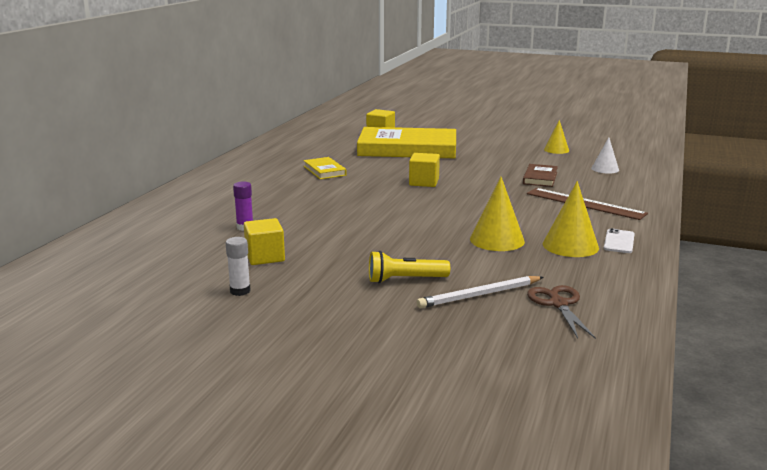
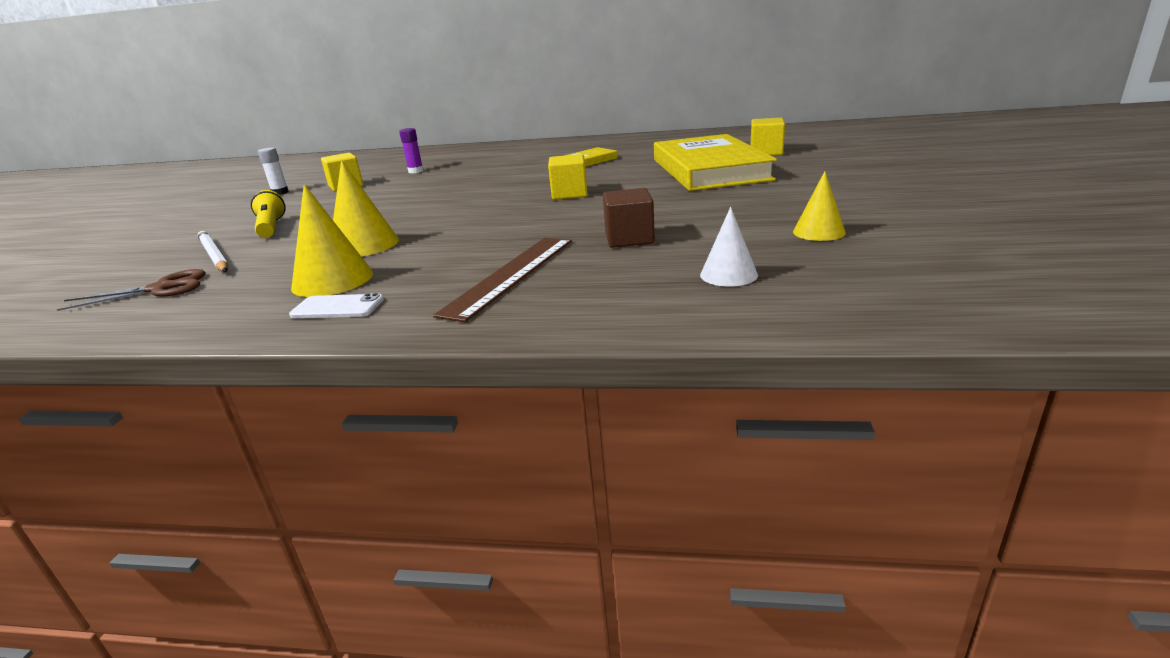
camera: 80 degrees right, 5 degrees up
brown book [523,164,558,187] -> brown cube [603,188,655,248]

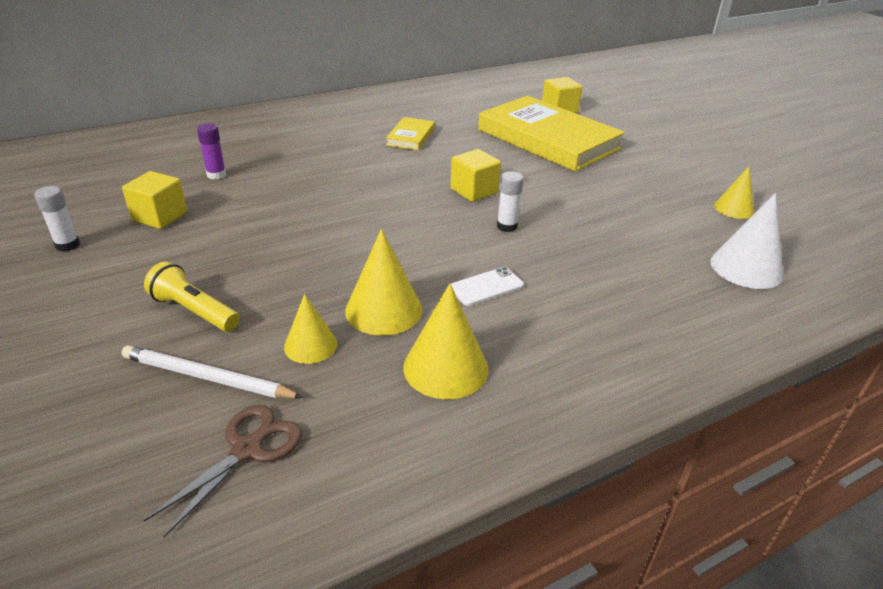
camera: 40 degrees left, 10 degrees up
white phone [289,293,384,318] -> white phone moved to [451,267,524,306]
brown ruler [433,238,572,322] -> none
brown cube [603,188,655,248] -> none
white cone [700,207,758,287] -> white cone [710,193,783,289], size x1.57
none -> yellow cone [284,294,337,364]
none -> white glue stick [497,171,523,232]

